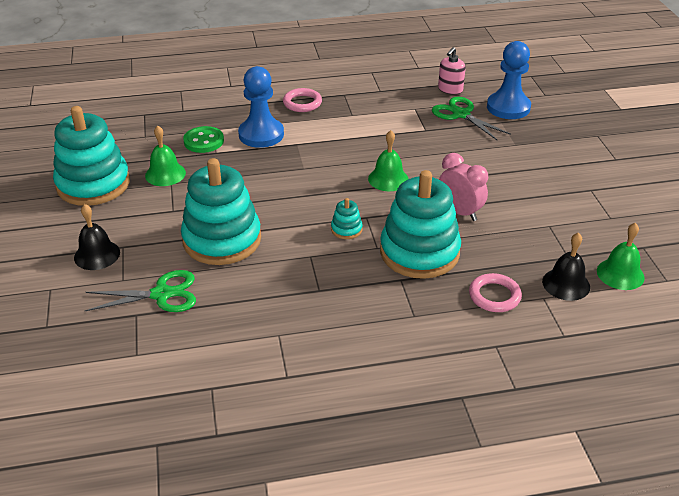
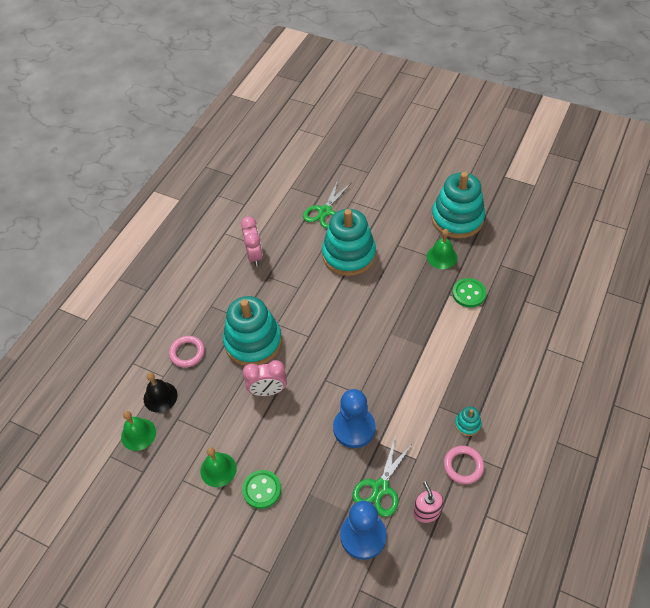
camera: 130 degrees right, 15 degrees up
black bell [74,204,120,270] -> none
blue pawn [238,66,284,148] -> blue pawn moved to [333,389,375,448]
pink ring [283,88,322,112] -> pink ring moved to [444,446,484,484]
turquoise stacking toy [331,198,363,239] -> turquoise stacking toy moved to [455,406,481,436]
green bell [368,130,409,191] -> green bell moved to [200,447,237,487]
green scissors [432,97,511,140] -> green scissors turned 120 degrees clockwise [352,435,413,517]
none -> pink clock [241,217,263,266]
none -> green button [242,470,281,509]

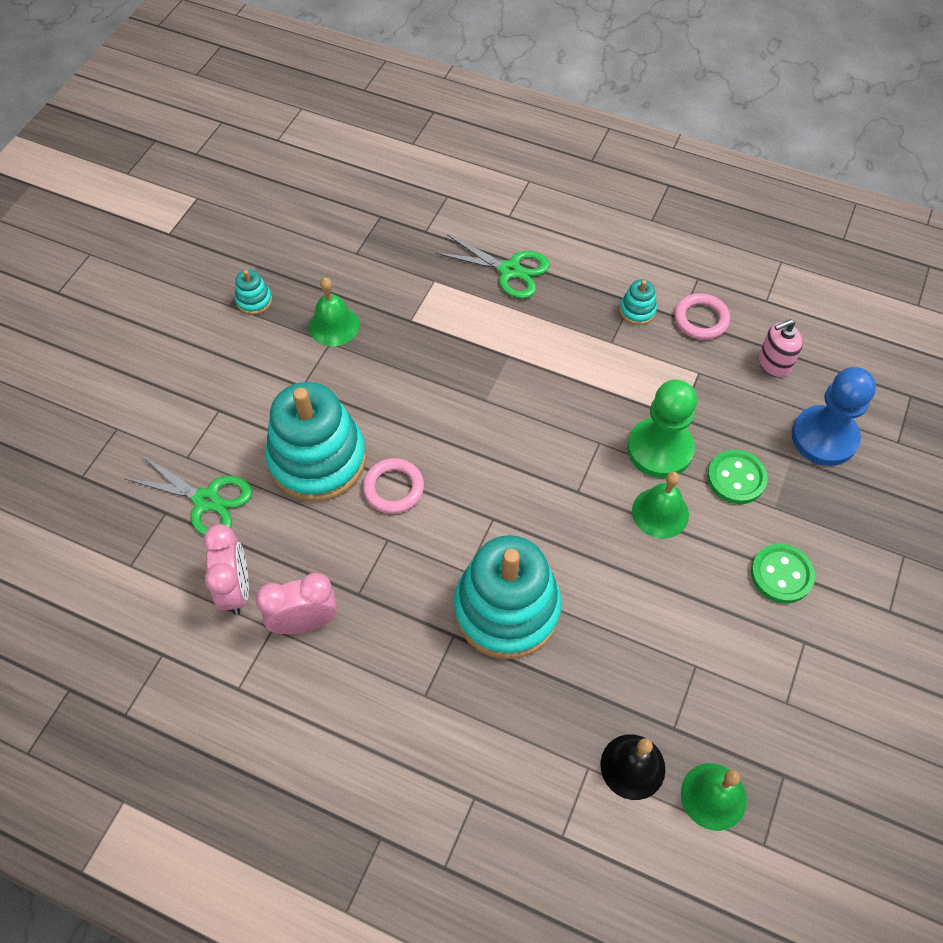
camera: 95 degrees left, 5 degrees up
pink ring [169,336,205,368] -> pink ring moved to [363,458,424,513]
green bell [200,447,237,487] -> green bell moved to [632,472,689,539]
pink clock [242,360,287,396] -> pink clock moved to [203,524,249,615]
blue pawn [333,389,375,448] -> green pawn [627,380,697,478]
green scissors [352,435,413,517] -> green scissors moved to [435,234,550,299]
turquoise stacking toy [431,172,485,239] -> turquoise stacking toy [235,269,272,315], size x0.41
green button [452,278,486,308] -> green button moved to [707,450,768,504]

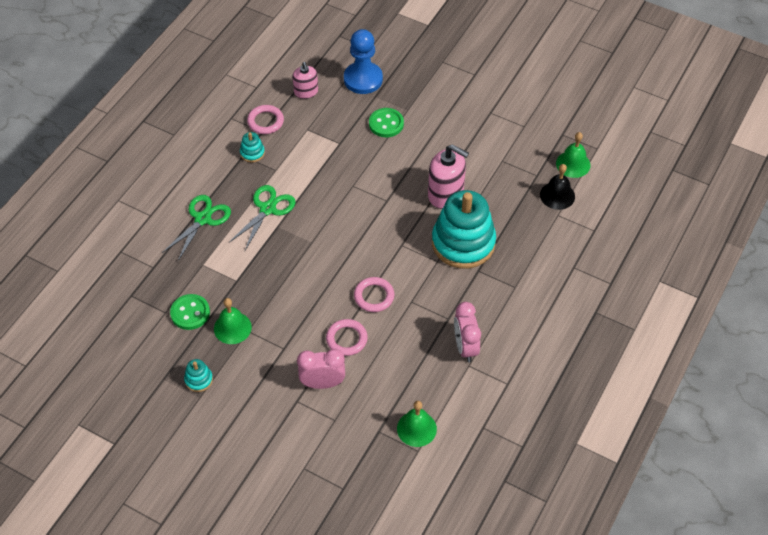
camera: 85 degrees left, 5 degrees down
green scissors [124,454,252,535] -> green scissors moved to [230,185,296,250]
pink clock [203,524,249,615] -> pink clock moved to [297,349,345,389]
turquoise stacking toy [266,382,366,502] -> pink ring [326,319,368,356]
green pawn [627,380,697,478] -> none
green bell [632,472,689,539] -> green bell moved to [397,401,437,447]
green button [751,544,815,603] -> green button moved to [170,294,210,330]
none -> pink soap dispenser [428,144,469,209]

